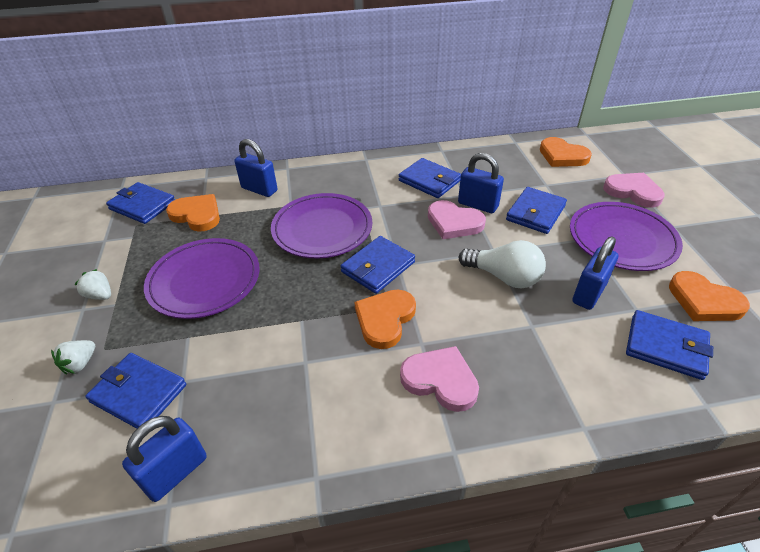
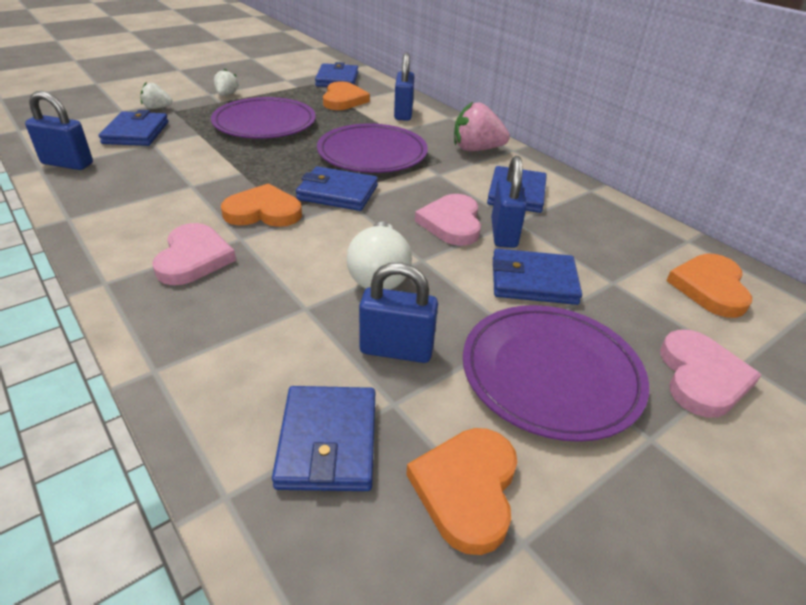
camera: 60 degrees right, 5 degrees down
none -> pink strawberry [454,102,510,151]

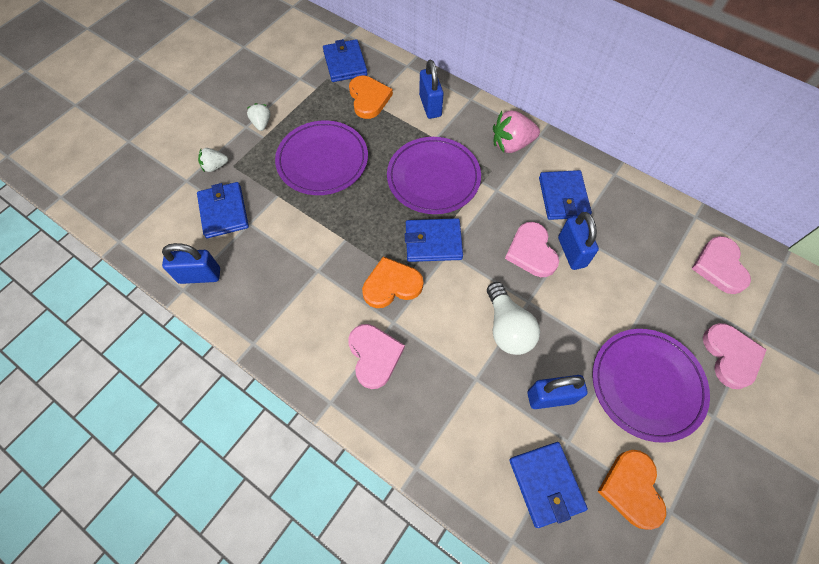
camera: 15 degrees left, 25 degrees up
blue wallet [493,249,582,305] -> none
orange heart [666,253,752,318] -> pink heart [692,236,751,294]

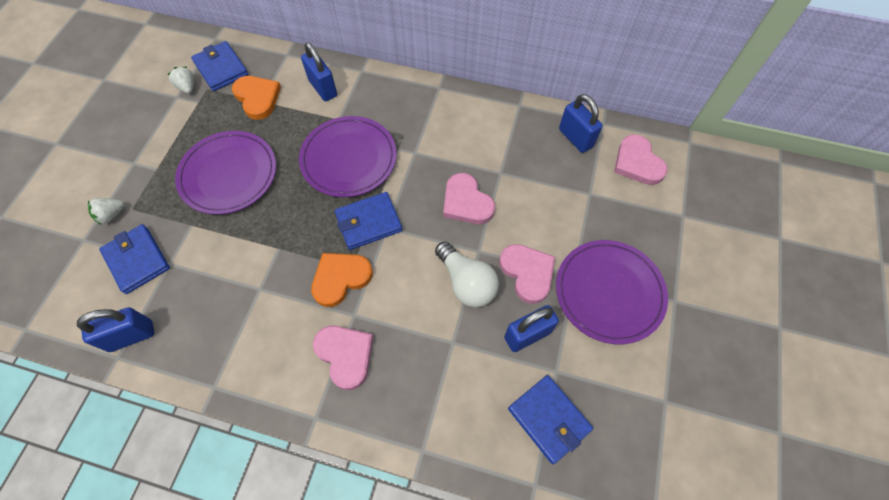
camera: 20 degrees left, 0 degrees up
white strawberry [247,103,271,131] -> white strawberry moved to [167,66,194,94]
pink strawberry [493,111,540,153] -> none
blue wallet [539,170,592,220] -> none
blue padlock [558,212,599,270] -> blue padlock moved to [559,94,603,153]
orange heart [598,450,666,530] -> none
pink heart [703,323,767,389] -> pink heart moved to [499,244,555,304]

